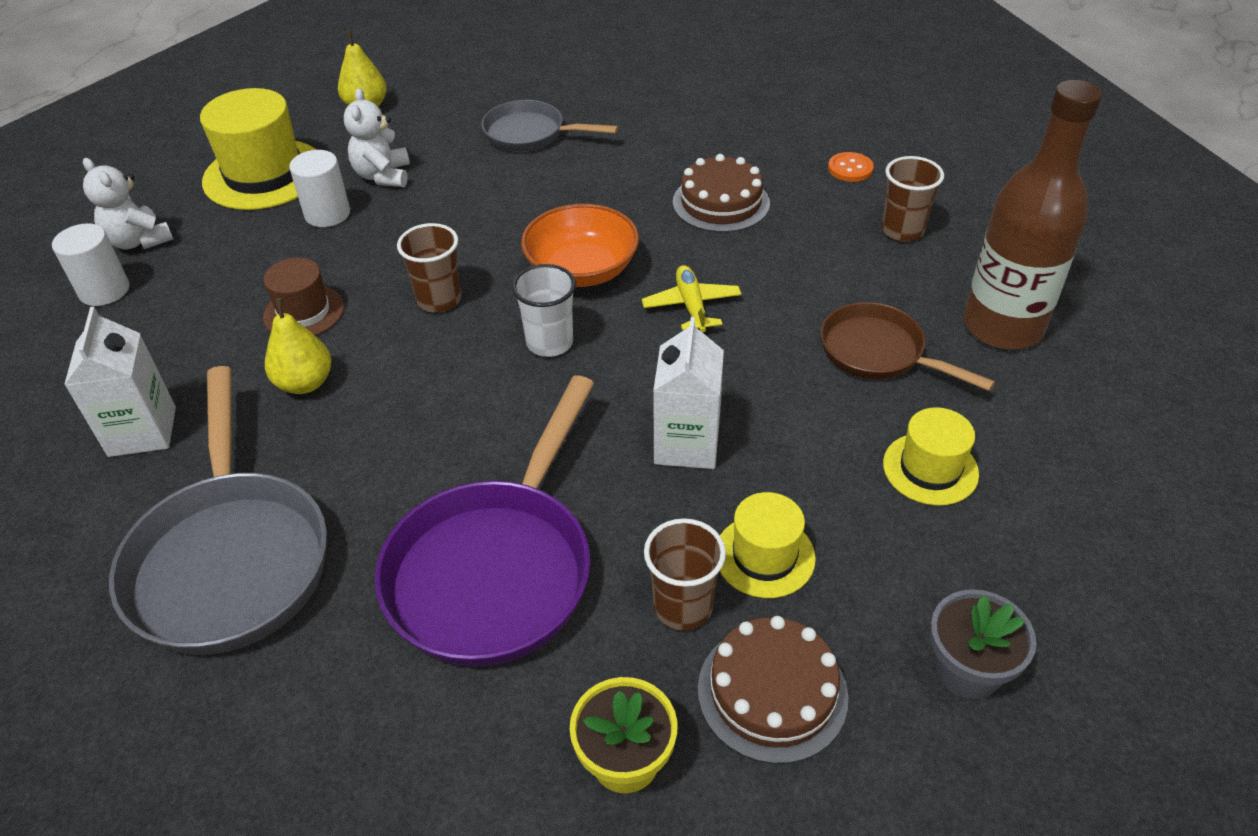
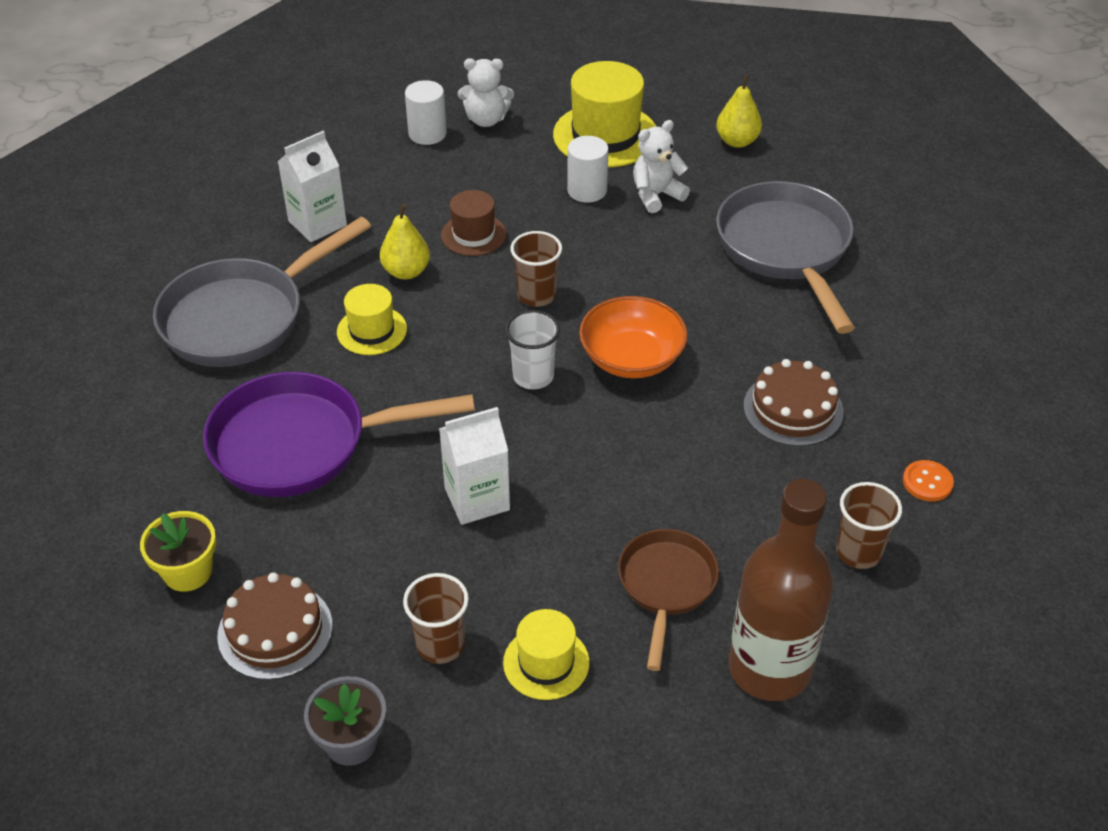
camera: 60 degrees right, 0 degrees up
white teddy bear [83,158,173,249] -> white teddy bear turned 105 degrees counterclockwise [458,58,514,127]
grey pan [481,100,618,152] -> grey pan [716,181,855,334], size x1.69
yellow plane [642,265,742,333] -> none
brown cup [644,518,726,630] -> brown cup moved to [403,573,469,664]
yellow hat [720,492,816,598] -> yellow hat moved to [337,284,407,355]

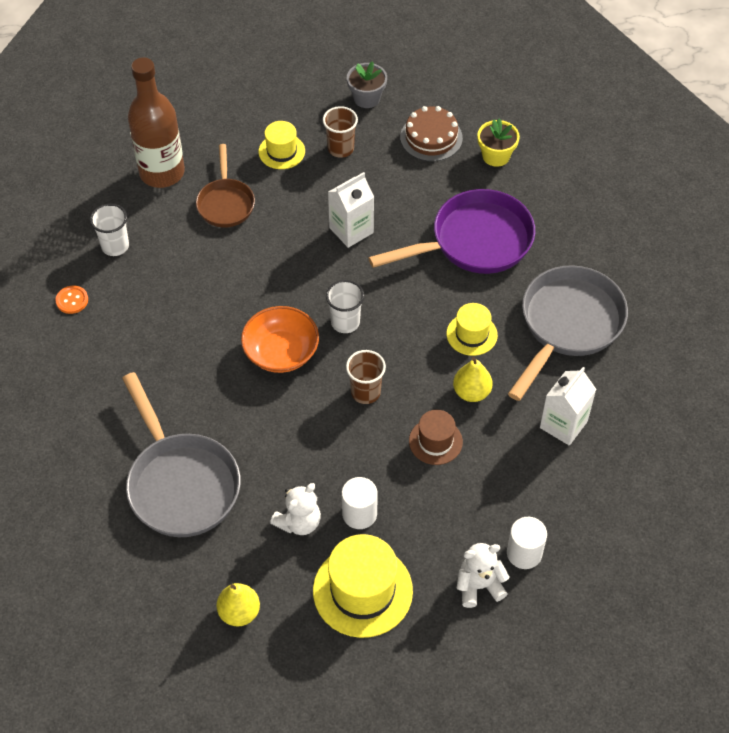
camera: 165 degrees right, 10 degrees up
brown cake [743,359,844,446] -> none
brown cup [836,482,902,569] -> white cup [90,204,129,256]

